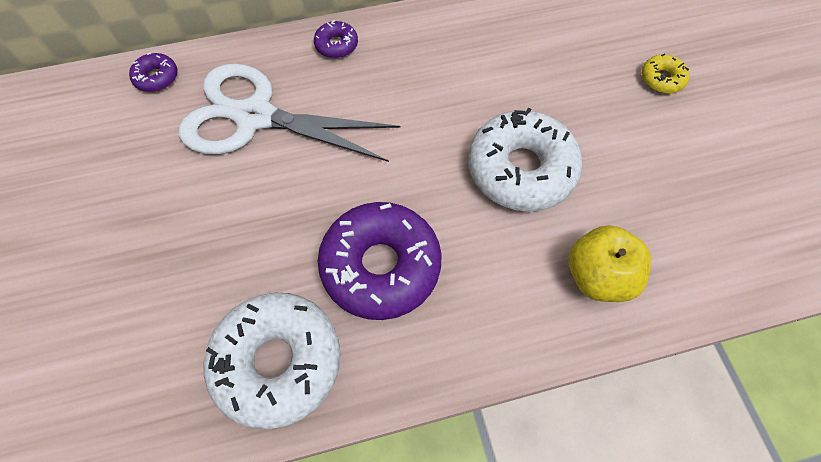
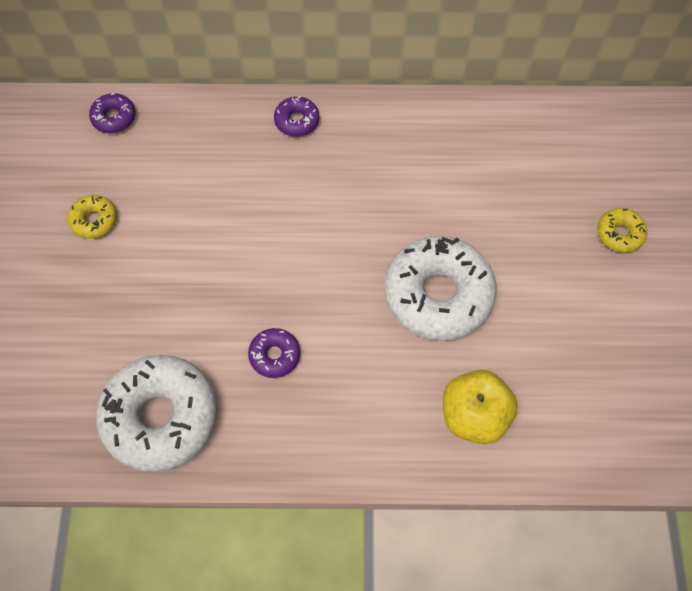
camera: 15 degrees right, 0 degrees up
white scissors [179,63,400,162] -> none
purple donut [318,202,441,320] -> purple donut [248,328,300,378], size x0.45
none -> yellow donut [67,195,117,239]

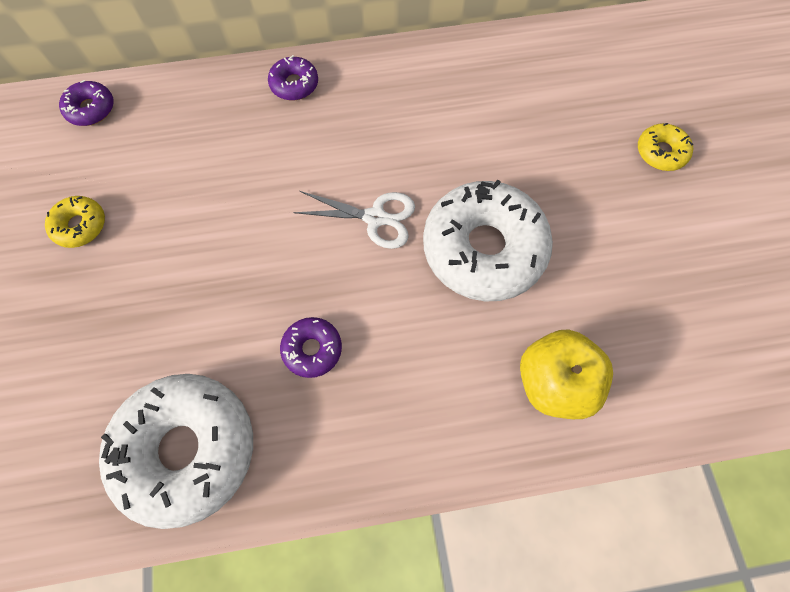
camera: 10 degrees left, 5 degrees up
none -> white scissors [293,191,415,249]

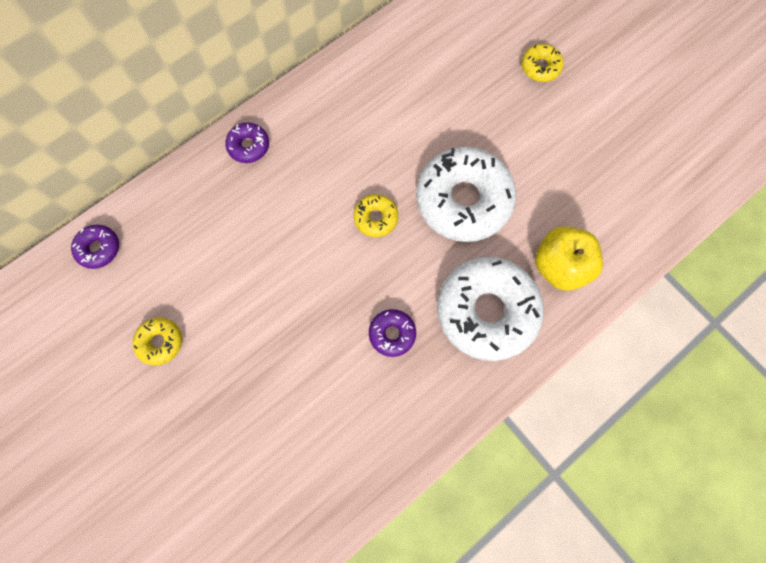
camera: 30 degrees left, 5 degrees up
white donut [99,374,253,529] -> white donut moved to [437,257,544,361]
white scissors [293,191,415,249] -> yellow donut [354,194,398,237]

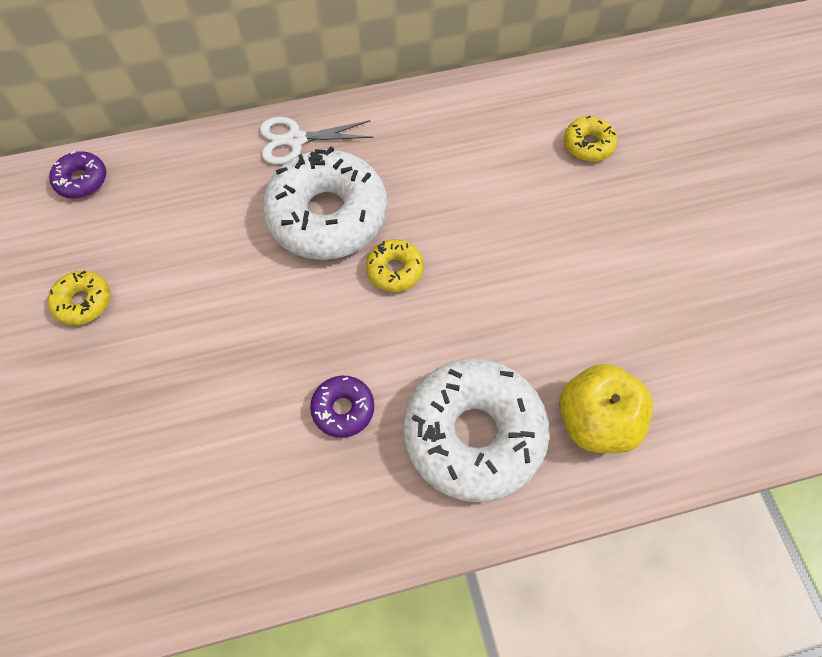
camera: 25 degrees right, 10 degrees down
purple donut [225,122,269,163] -> white scissors [260,117,374,165]
white donut [416,147,516,242] -> white donut moved to [263,147,388,260]
yellow donut [522,44,564,82] -> yellow donut moved to [564,116,618,162]

